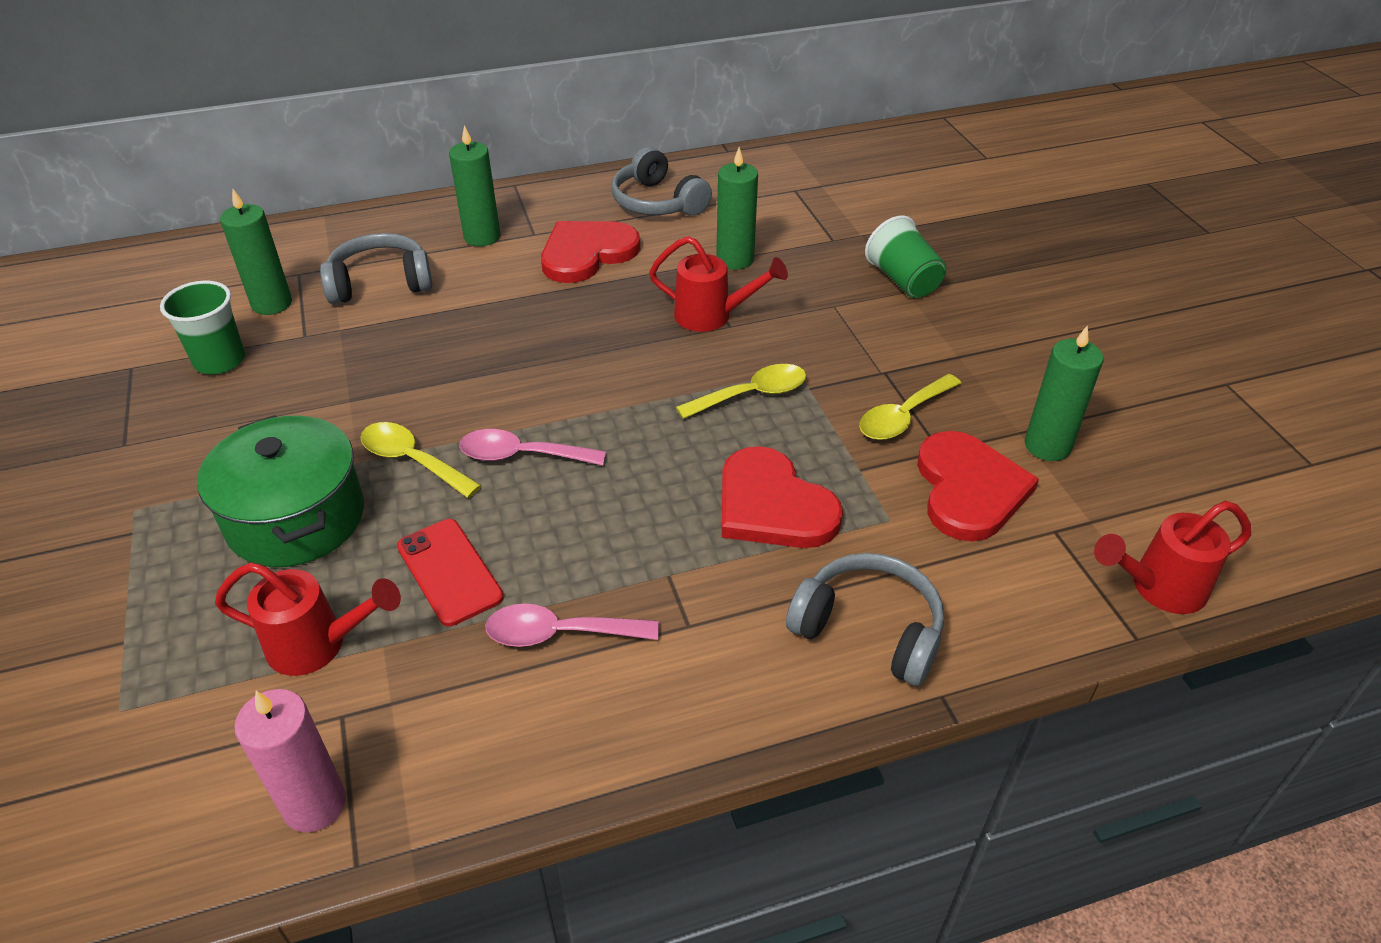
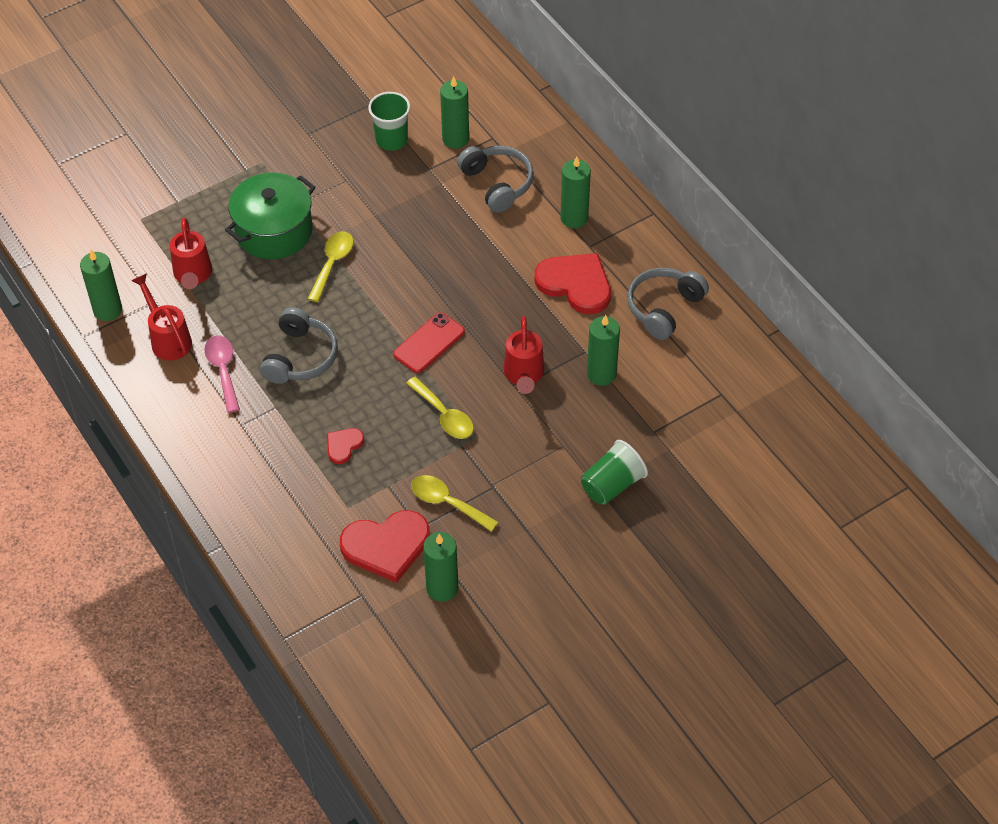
camera: 75 degrees right, 10 degrees up
pink candle [234,689,346,833] -> green candle [80,250,122,321]
red phone [397,519,504,626] -> red phone moved to [393,312,465,373]
pink spoon [459,429,606,465] -> none
red heart [722,446,843,548] -> red heart [327,428,364,464], size x0.50
grey headphones [786,553,944,686] -> grey headphones moved to [260,307,338,384]
red watering can [1094,501,1251,614] -> red watering can moved to [131,273,192,361]

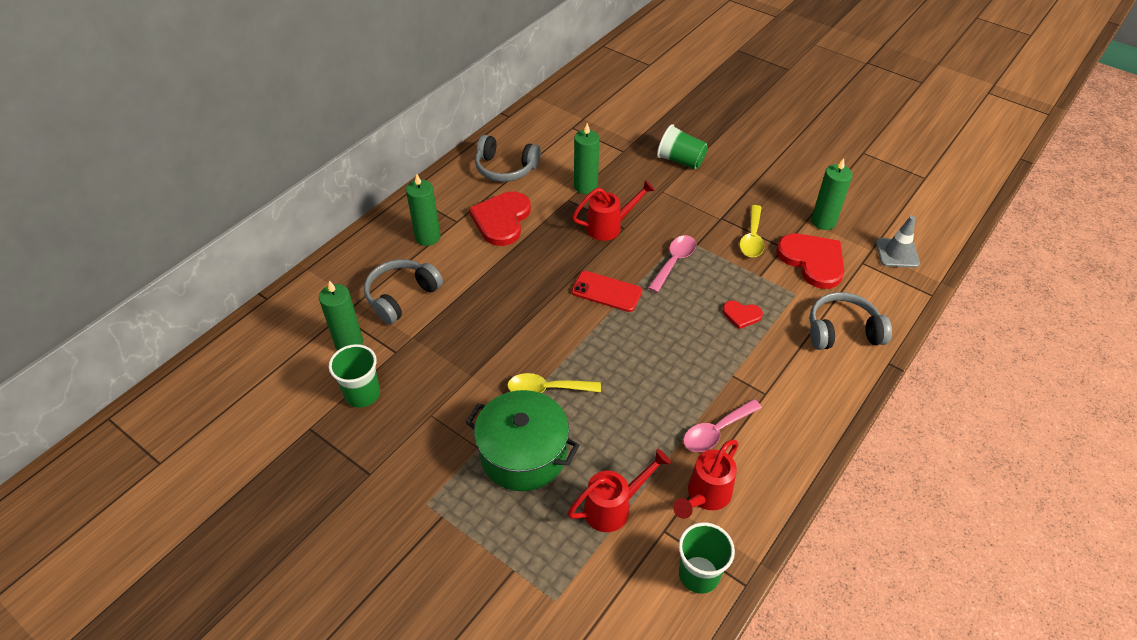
camera: 110 degrees left, 5 degrees down
green candle [80,250,122,321] -> green cup [679,523,735,594]
grey headphones [260,307,338,384] -> grey headphones moved to [809,292,892,350]
yellow spoon [406,377,474,439] -> pink spoon [648,235,696,293]
none -> grey traffic cone [876,216,920,268]

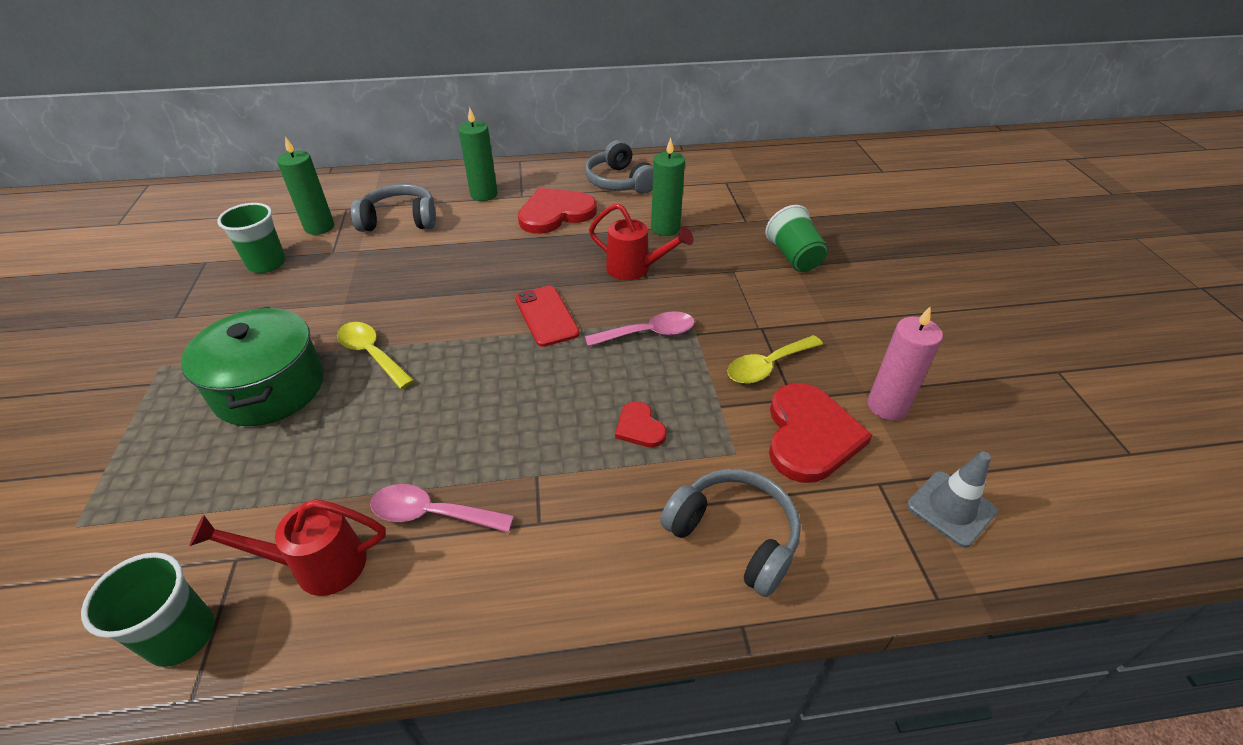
camera: 45 degrees right, 5 degrees down
red watering can [568,449,671,532] -> none
green candle [811,158,852,230] -> pink candle [867,306,943,421]

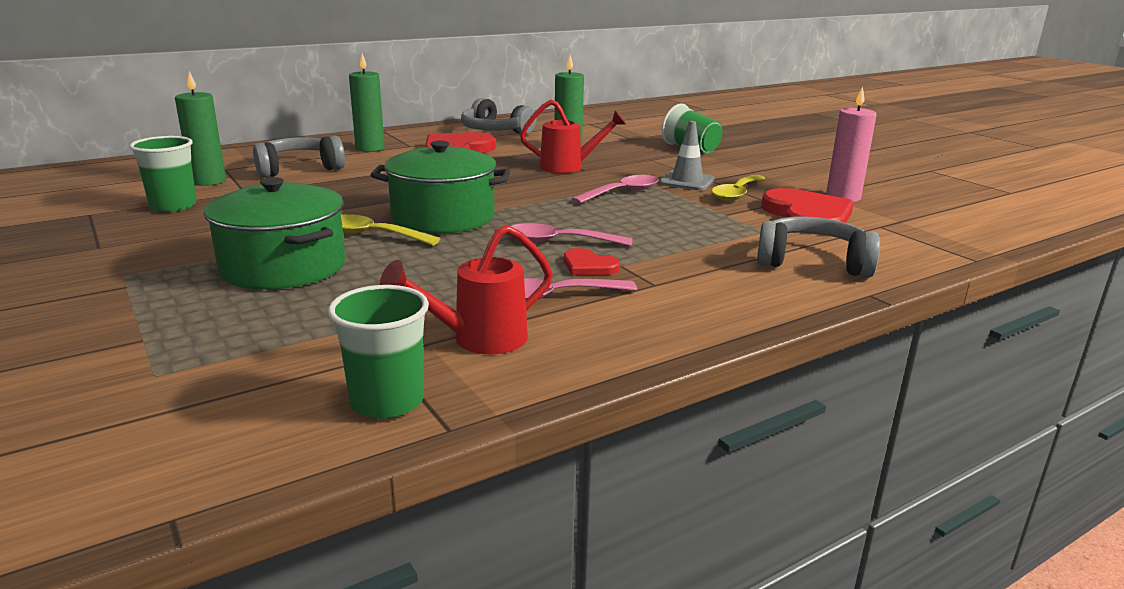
camera: 25 degrees left, 20 degrees down
red phone [515,286,580,347] -> none
red heart [615,401,667,447] -> red heart moved to [564,248,620,275]
grey traffic cone [907,451,998,547] -> grey traffic cone moved to [659,121,715,190]
none -> green pot [371,141,510,233]
none -> pink spoon [511,223,633,246]

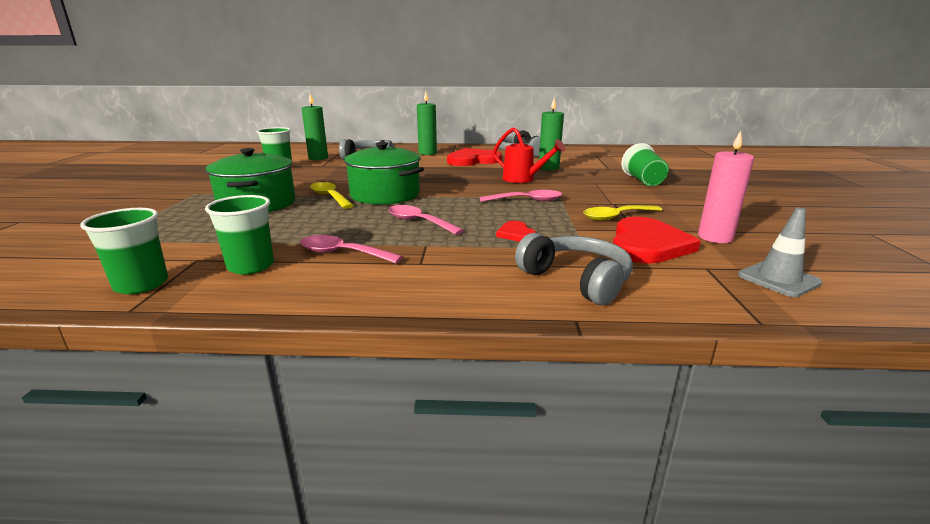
camera: 35 degrees right, 0 degrees up
red watering can [380,225,553,354] -> green cup [205,195,274,275]
red heart [564,248,620,275] -> red heart moved to [496,221,537,242]
grey traffic cone [659,121,715,190] -> grey traffic cone moved to [738,208,823,297]

